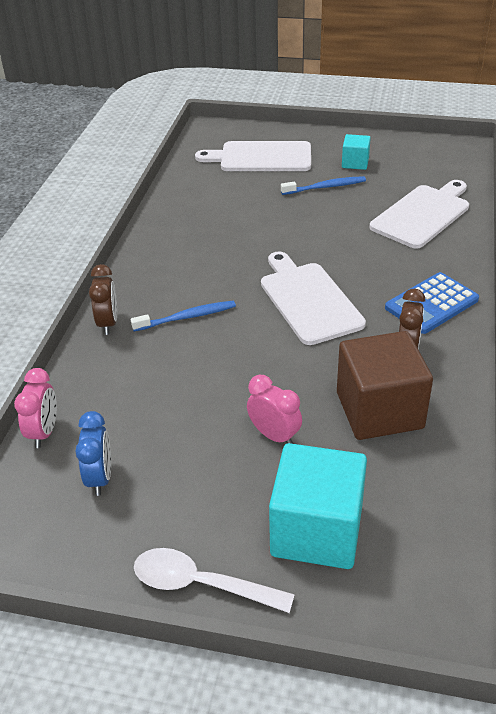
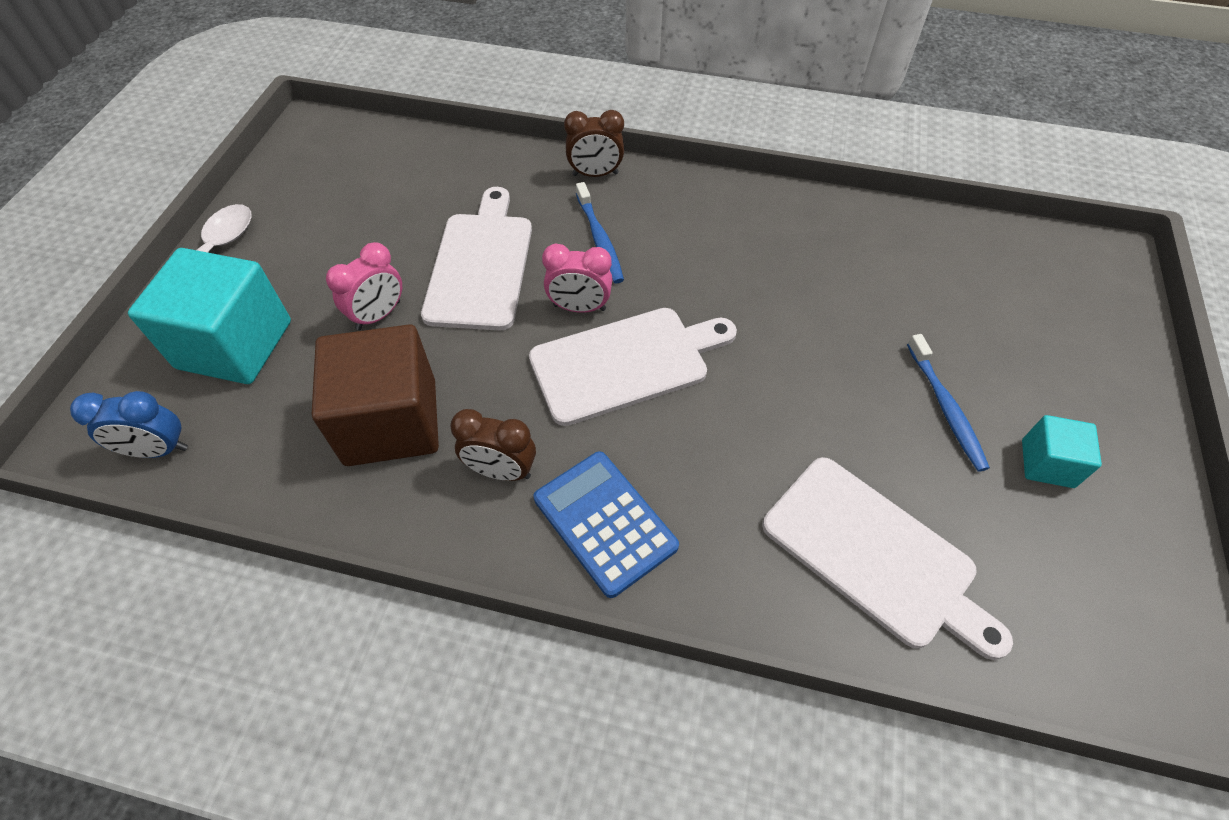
camera: 90 degrees right, 15 degrees up
pink clock [14,368,57,448] -> pink clock moved to [542,243,612,313]
blue clock [75,411,111,496] -> blue clock moved to [70,391,188,458]
white cutting board [195,141,311,171] -> white cutting board moved to [421,187,532,330]

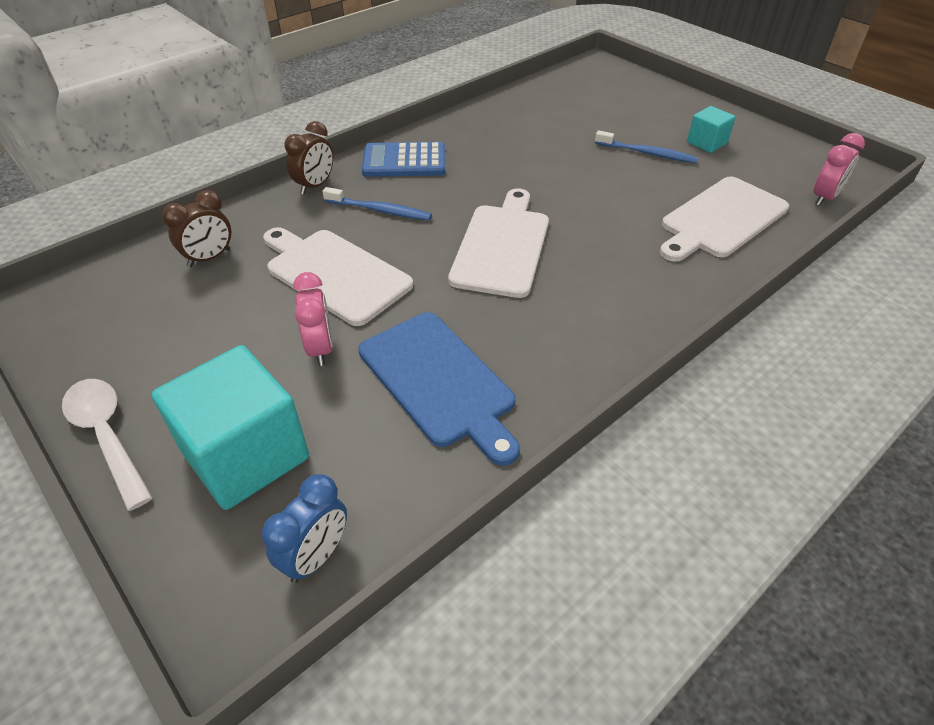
camera: 55 degrees left, 10 degrees down
brown cube [312,324,439,466] -> blue cutting board [358,312,520,465]
brown clock [450,409,536,481] -> brown clock moved to [162,190,231,267]
blue calculator [534,452,679,598] -> blue calculator moved to [362,142,445,177]
pink clock [542,243,612,313] -> pink clock moved to [814,133,865,206]
white cutting board [762,457,1013,660] -> white cutting board turned 150 degrees clockwise [660,177,789,262]

